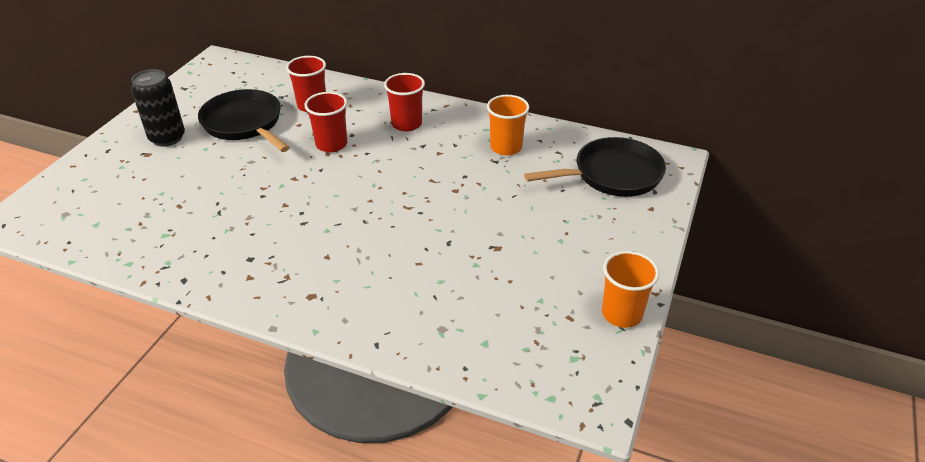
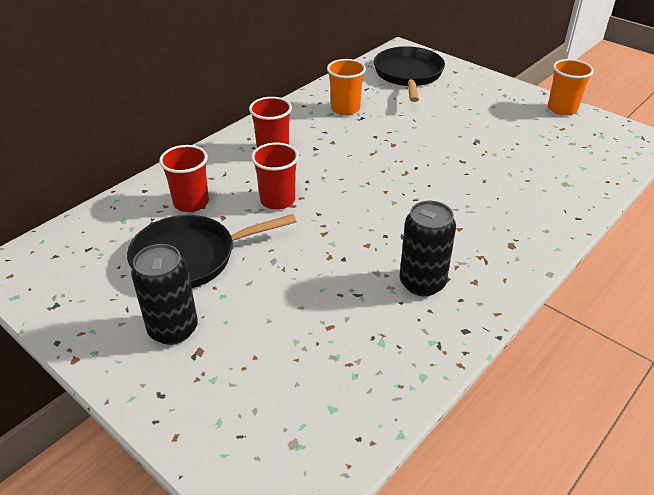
camera: 70 degrees left, 0 degrees up
none -> black can [400,201,456,296]

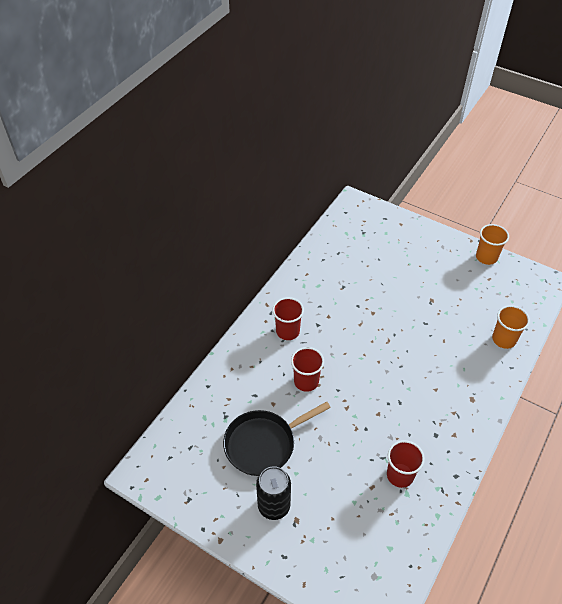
camera: 10 degrees left, 10 degrees up
red cup [159,145,209,212] -> red cup moved to [387,440,425,488]
orange cup [327,59,366,115] -> orange cup moved to [492,305,530,349]
black pan [374,46,445,102] -> none
black can [400,201,456,296] -> none

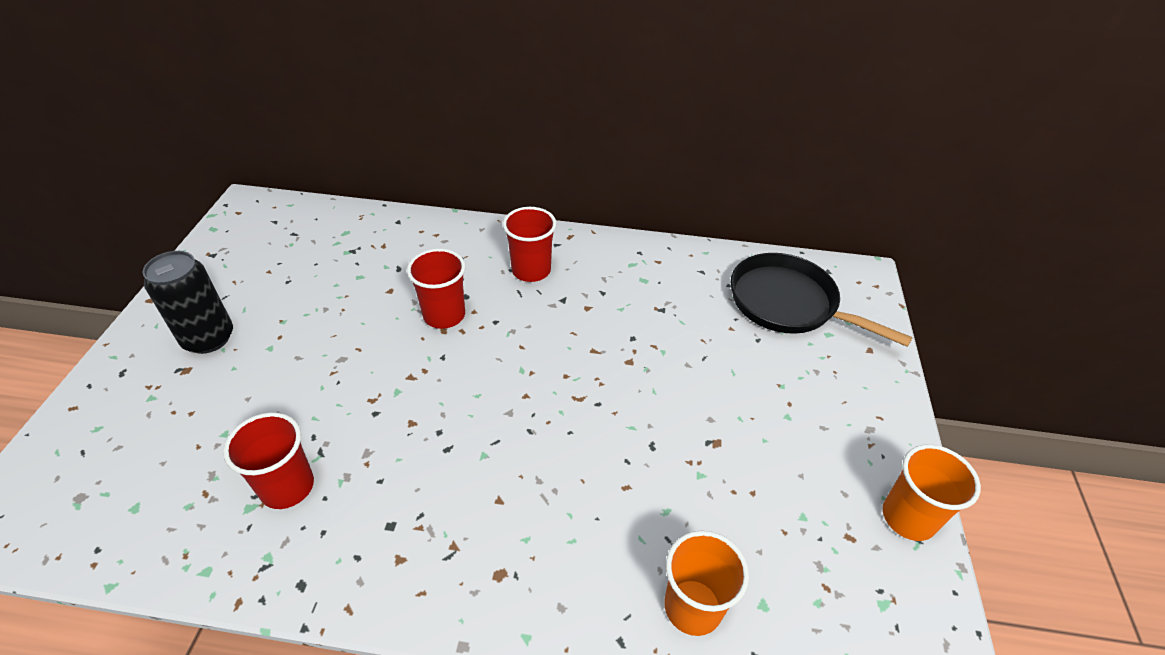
camera: 65 degrees right, 5 degrees down
black pan [223,401,331,476] -> black pan moved to [730,253,913,347]

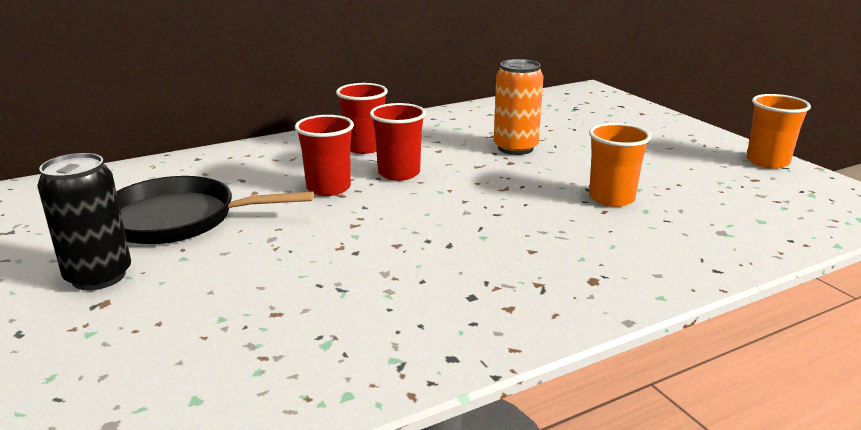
camera: 35 degrees left, 20 degrees down
red cup [223,413,314,509] -> red cup moved to [370,103,426,181]
orange cup [665,531,749,636] -> orange cup moved to [589,123,651,207]
black pan [730,253,913,347] -> black pan moved to [116,176,314,244]
none -> orange can [494,59,544,155]

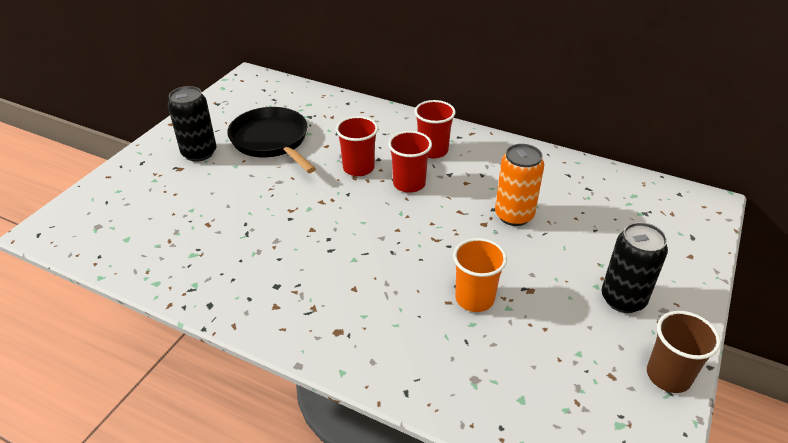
camera: 55 degrees right, 15 degrees up
orange cup [747,94,811,169] -> brown cup [647,311,721,393]
none -> black can [601,222,668,313]

